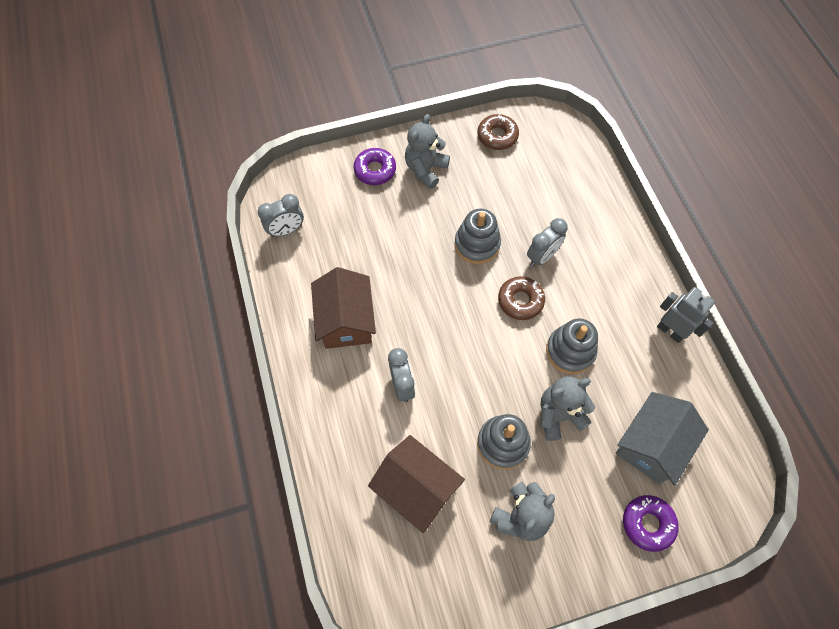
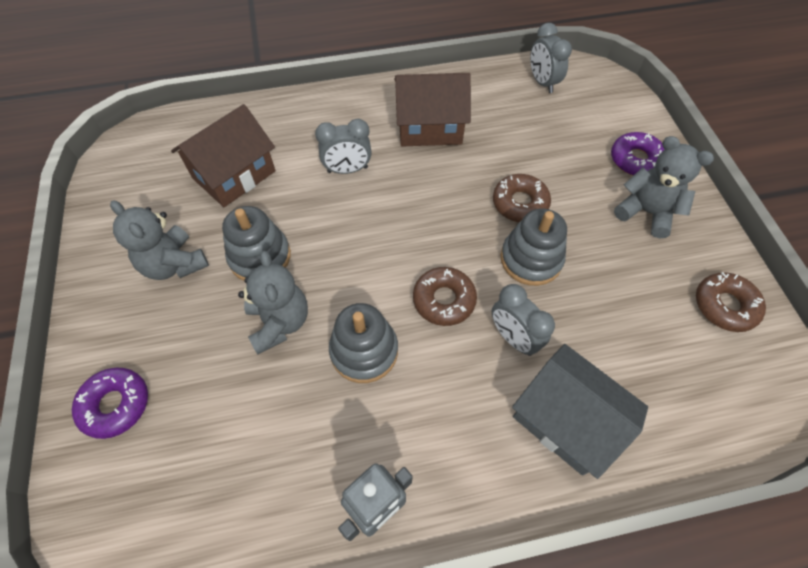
camera: 95 degrees right, 5 degrees down
grey house [616,392,709,485] -> grey house moved to [512,344,648,479]
none -> brown donut [493,174,551,222]

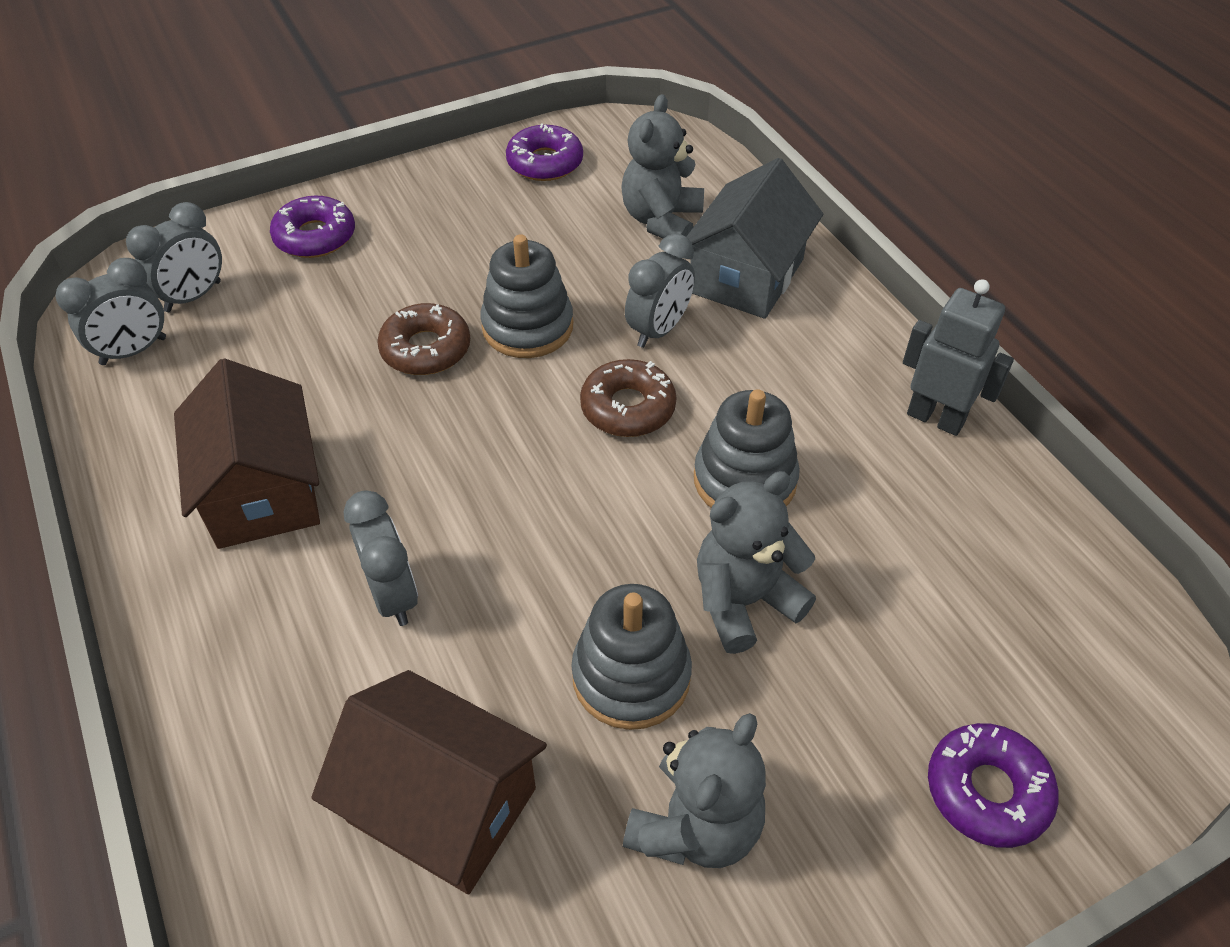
camera: 105 degrees left, 10 degrees down
grey teddy bear [614,136,714,239] -> grey teddy bear moved to [621,94,704,239]
brown donut [696,272,766,332] -> purple donut [506,124,583,181]
none -> grey clock [126,202,222,312]

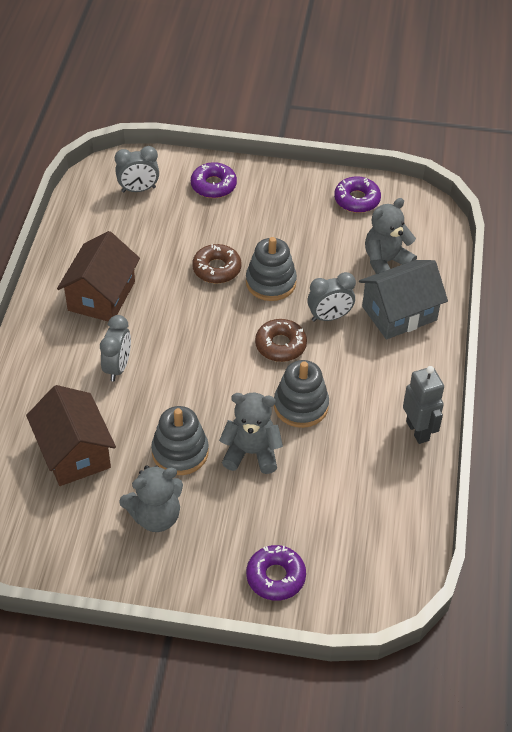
camera: 35 degrees right, 0 degrees up
grey clock [56,258,166,365] -> none

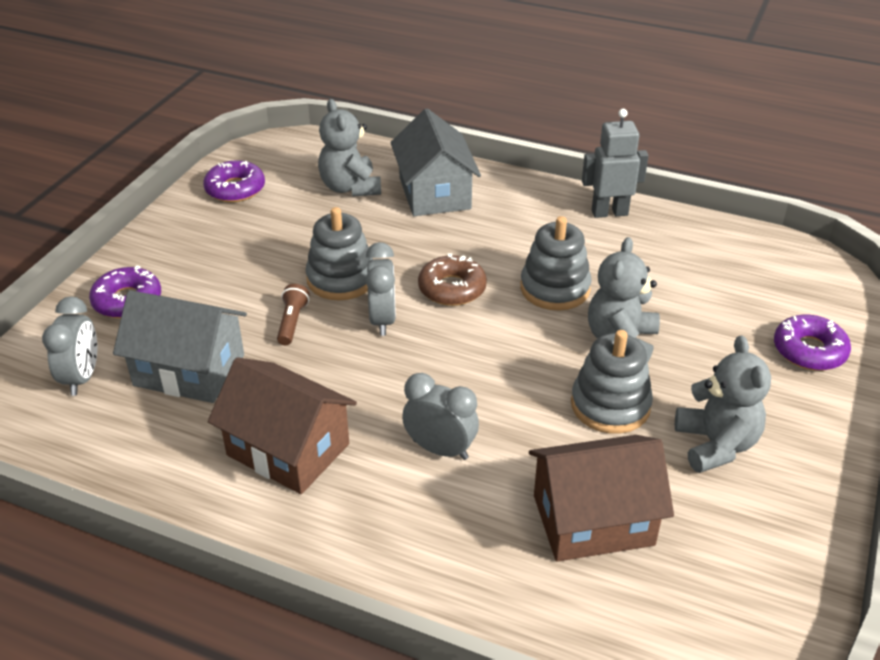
camera: 75 degrees left, 10 degrees down
brown donut [192,244,242,283] -> brown flashlight [277,284,309,345]
grey clock [307,272,356,322] -> grey clock moved to [366,242,396,336]
none -> grey house [113,290,247,403]

